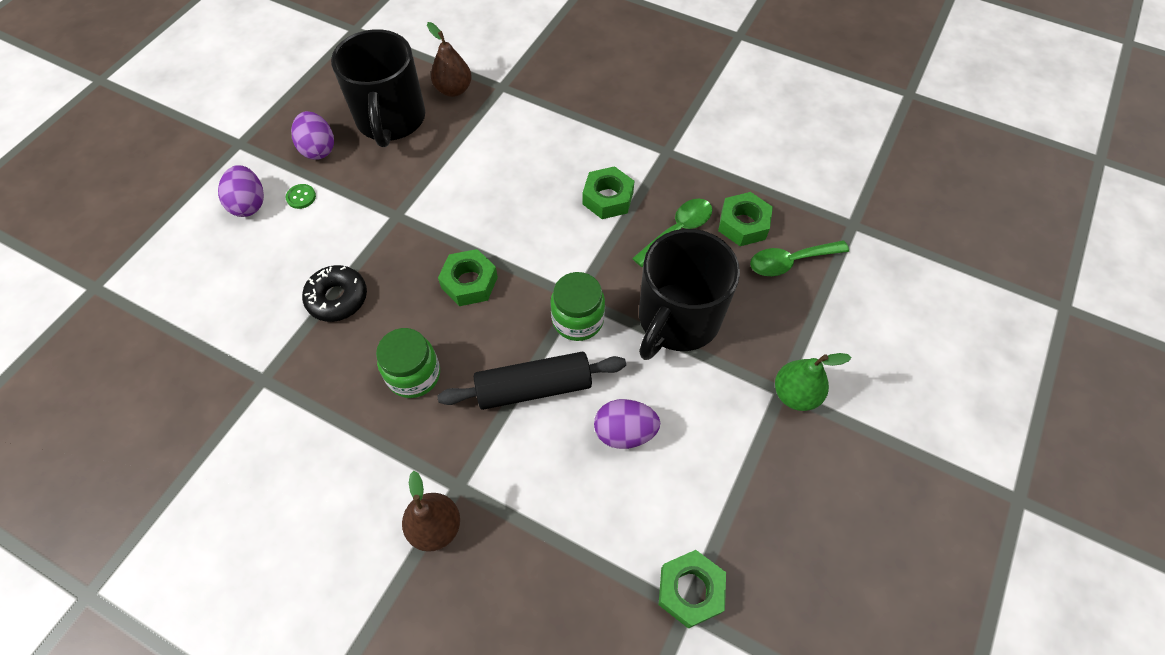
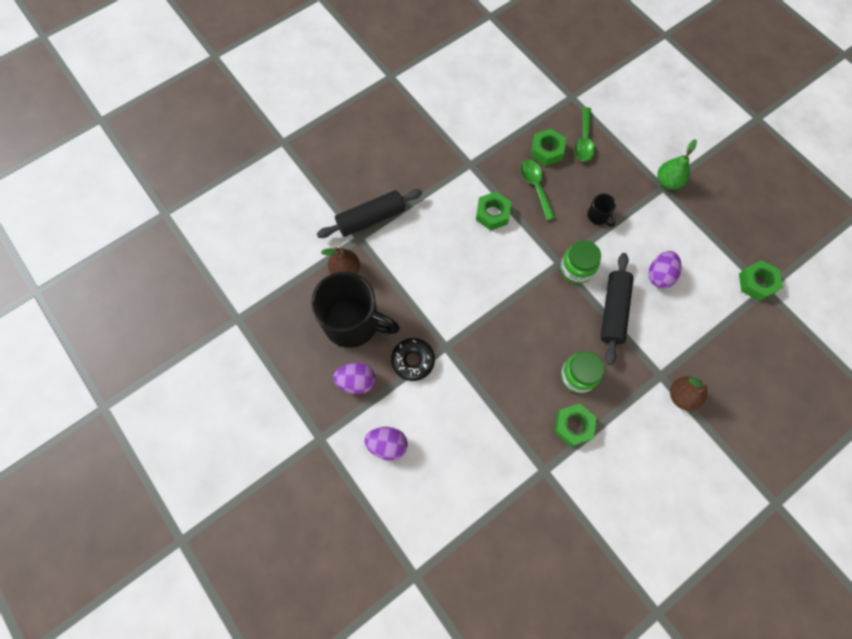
camera: 65 degrees left, 10 degrees up
green button [286,184,316,209] -> none
black donut [302,265,367,322] -> black donut moved to [391,338,435,381]
green nut [438,249,498,306] -> green nut moved to [554,403,597,447]
black mug [639,229,740,360] -> black mug [587,194,616,227], size x0.42
none -> black rolling pin [317,189,422,238]

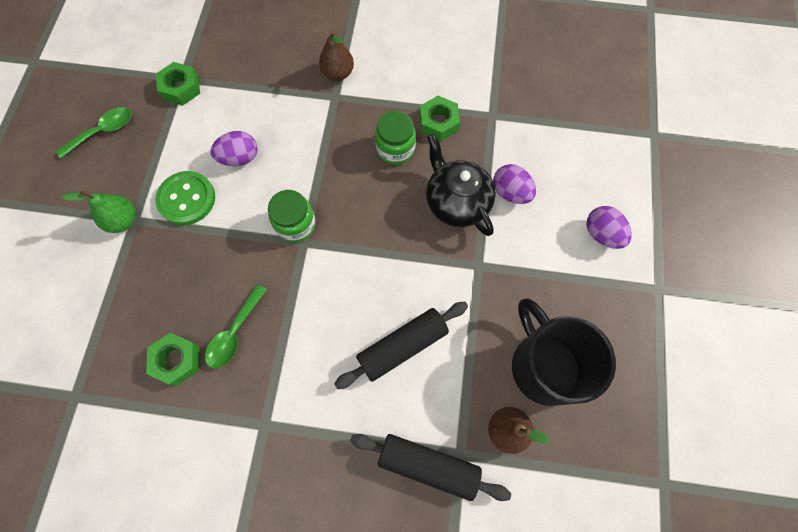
camera: 135 degrees left, 0 degrees up
purple egg [333,363,376,394] -> purple egg moved to [493,164,536,204]
black donut [391,338,435,381] -> none
green nut [476,192,511,231] -> none
green spoon [574,107,595,162] -> green spoon moved to [56,107,131,158]
black mug [587,194,616,227] -> none
black rolling pin [600,253,634,365] -> black rolling pin moved to [334,302,468,389]
none -> green button [155,171,215,225]
none -> black teapot [426,134,496,236]

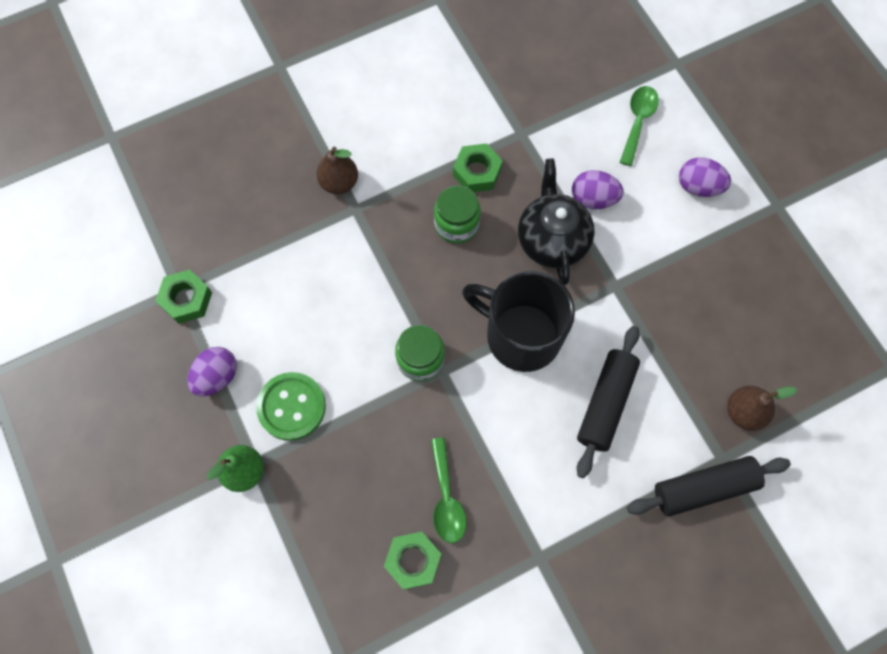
camera: 35 degrees left, 0 degrees up
green spoon [56,107,131,158] -> green spoon moved to [619,86,659,166]
purple egg [210,131,258,166] -> purple egg moved to [187,347,237,396]
black teapot [426,134,496,236] -> black teapot turned 60 degrees clockwise [518,159,595,285]
black mug [512,298,616,406] -> black mug moved to [462,271,575,372]

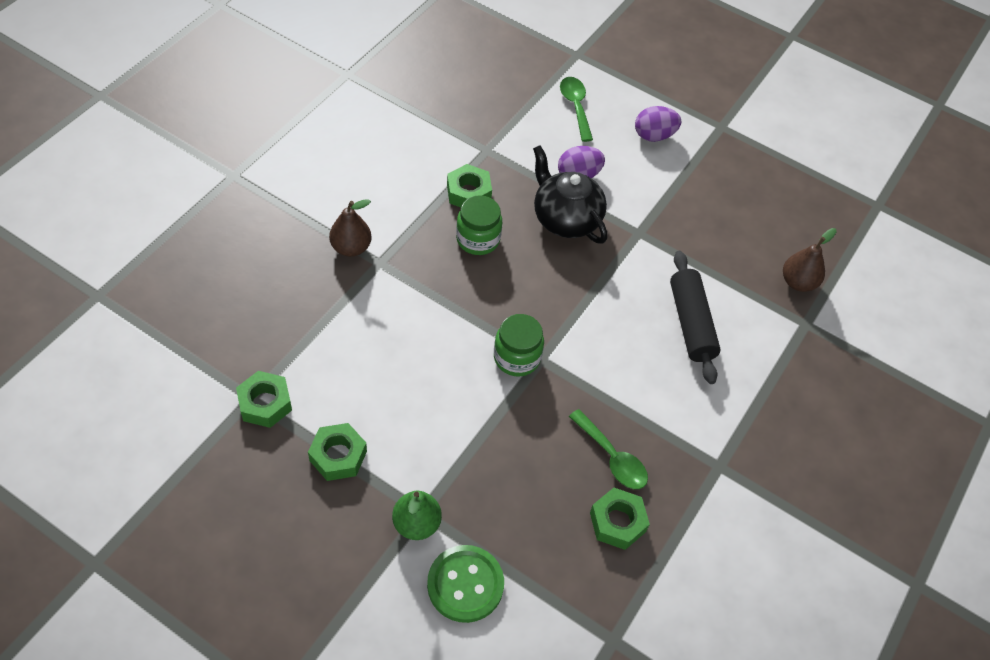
camera: 35 degrees left, 15 degrees down
purple egg [187,347,237,396] -> green nut [308,423,367,481]
green button [256,372,326,441] -> green button moved to [427,545,504,623]
black mug [462,271,575,372] -> none
black rolling pin [627,456,791,516] -> none

